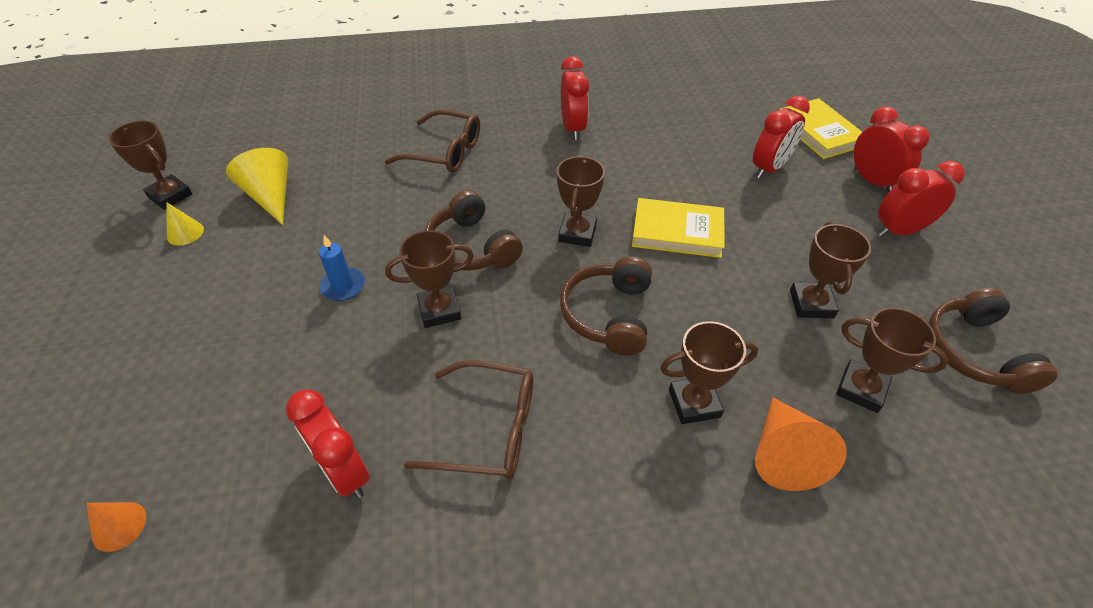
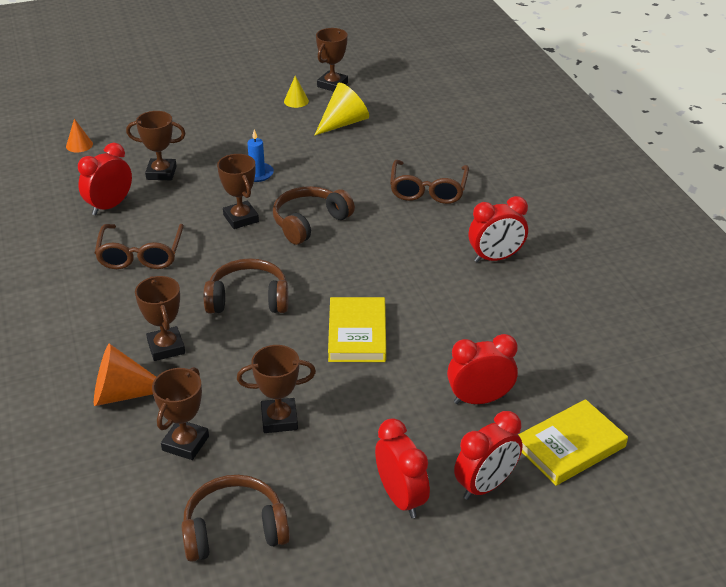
camera: 80 degrees right, 10 degrees down
brown trophy [557,156,605,247] -> brown trophy moved to [126,111,186,180]
red clock [753,96,810,179] -> red clock turned 135 degrees clockwise [447,334,518,404]

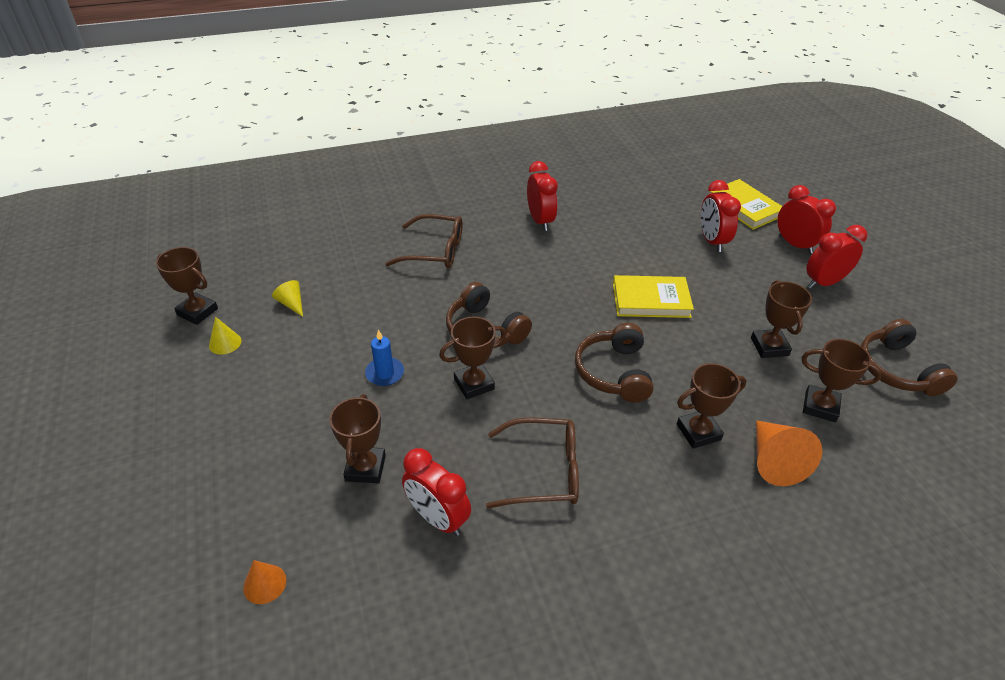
camera: 90 degrees left, 5 degrees up
yellow cone [314,83,369,136] -> yellow cone [272,280,303,317], size x0.56

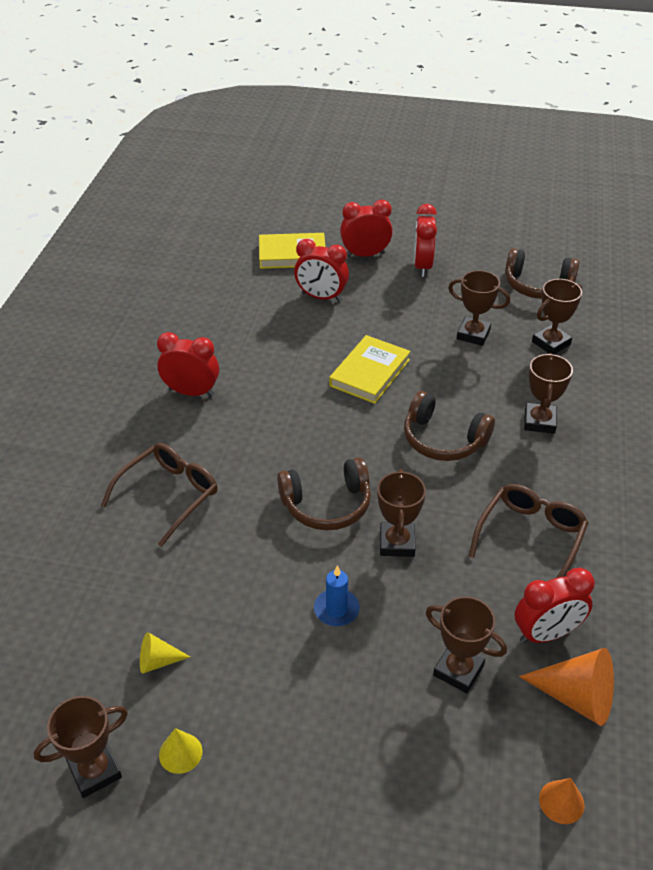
camera: 60 degrees left, 0 degrees up
orange cone [756,420,822,486] -> orange cone moved to [519,648,614,726]

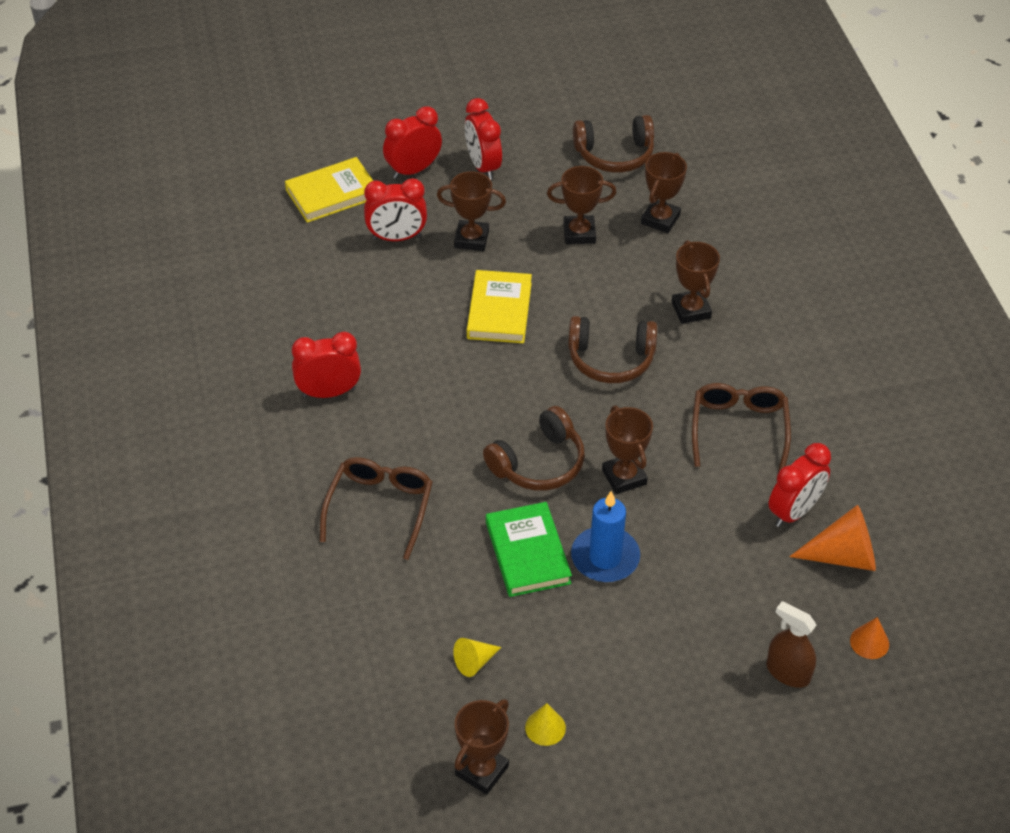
camera: 25 degrees left, 5 degrees up
blue candle [314,565,360,626] -> blue candle [571,491,640,582], size x1.54
brown trophy [426,596,507,693] -> brown trophy moved to [437,171,506,251]
none -> green book [486,502,572,597]
none -> brown spray bottle [766,601,816,688]

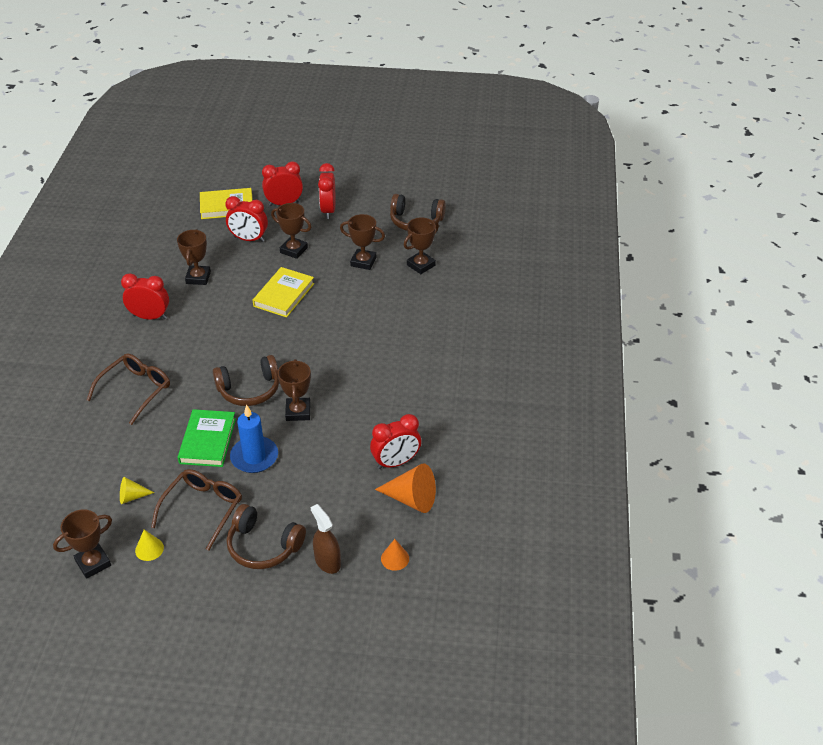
camera: 20 degrees right, 5 degrees down
brown headphones [568,316,657,383] -> brown headphones moved to [227,504,306,569]
brown trophy [671,240,720,324] -> brown trophy moved to [177,229,211,285]
brown glasses [692,383,791,472] -> brown glasses moved to [151,469,242,551]

